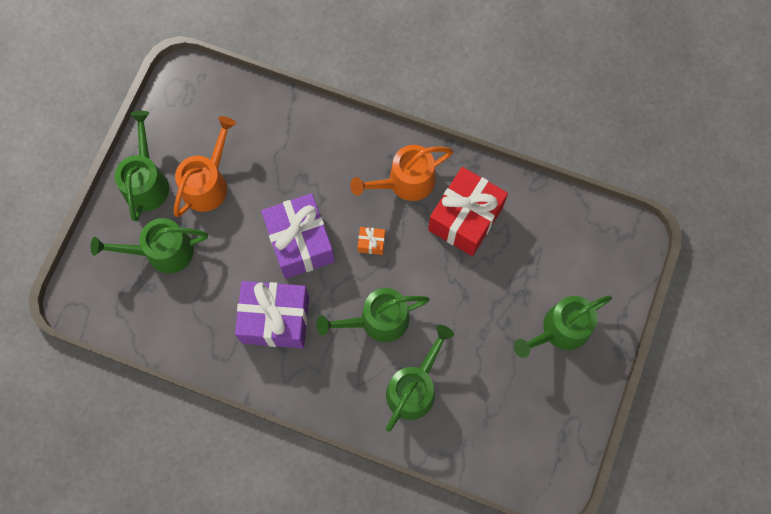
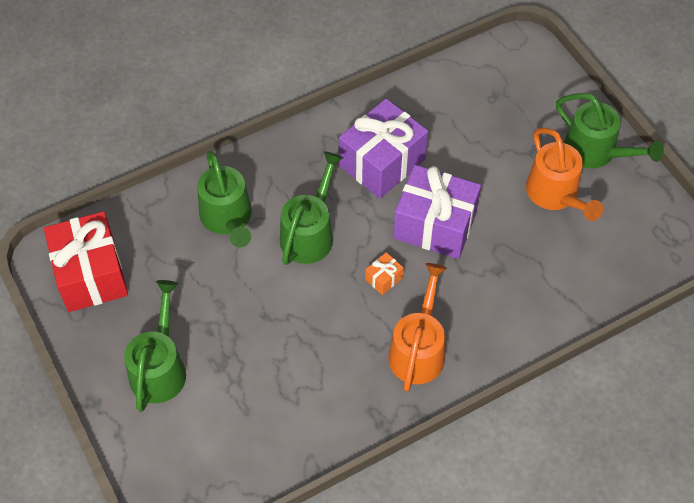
camera: 130 degrees right, 15 degrees down
green watering can [90,218,208,273] -> none
red gift [428,167,508,256] -> red gift moved to [44,211,128,312]

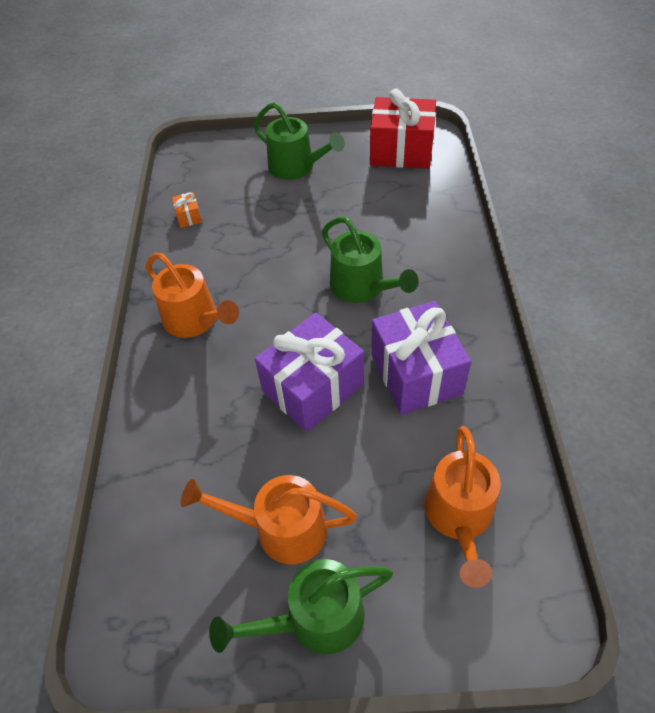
camera: 120 degrees right, 5 degrees down
green watering can [197,151,252,248] -> none
orange gift [365,252,404,295] -> orange gift moved to [172,192,202,228]
none -> orange watering can [424,426,501,588]

